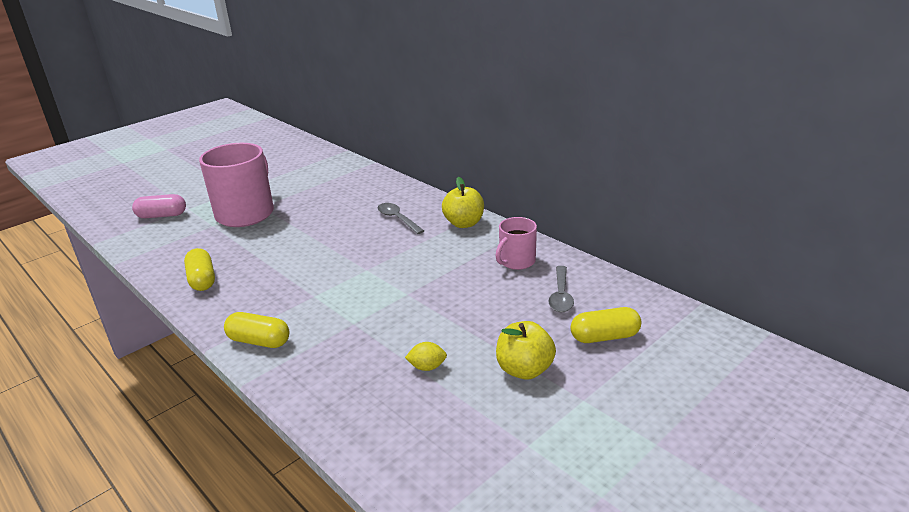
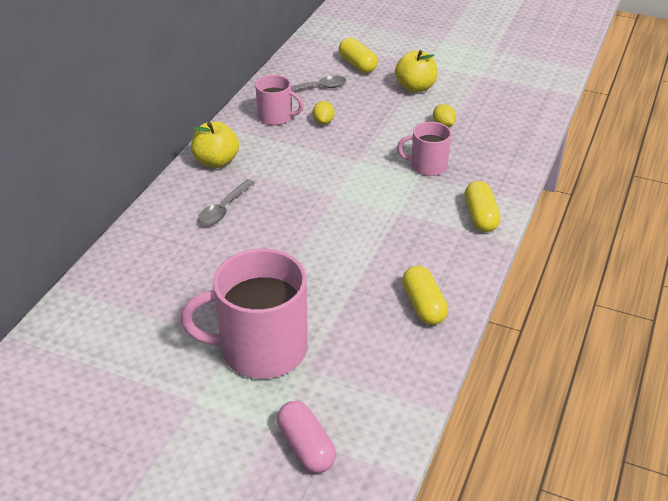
camera: 115 degrees left, 10 degrees up
yellow capsule [184,248,215,291] -> yellow capsule turned 60 degrees counterclockwise [402,266,448,325]
none -> yellow lemon [313,101,335,124]
none -> pink mug [397,122,451,176]

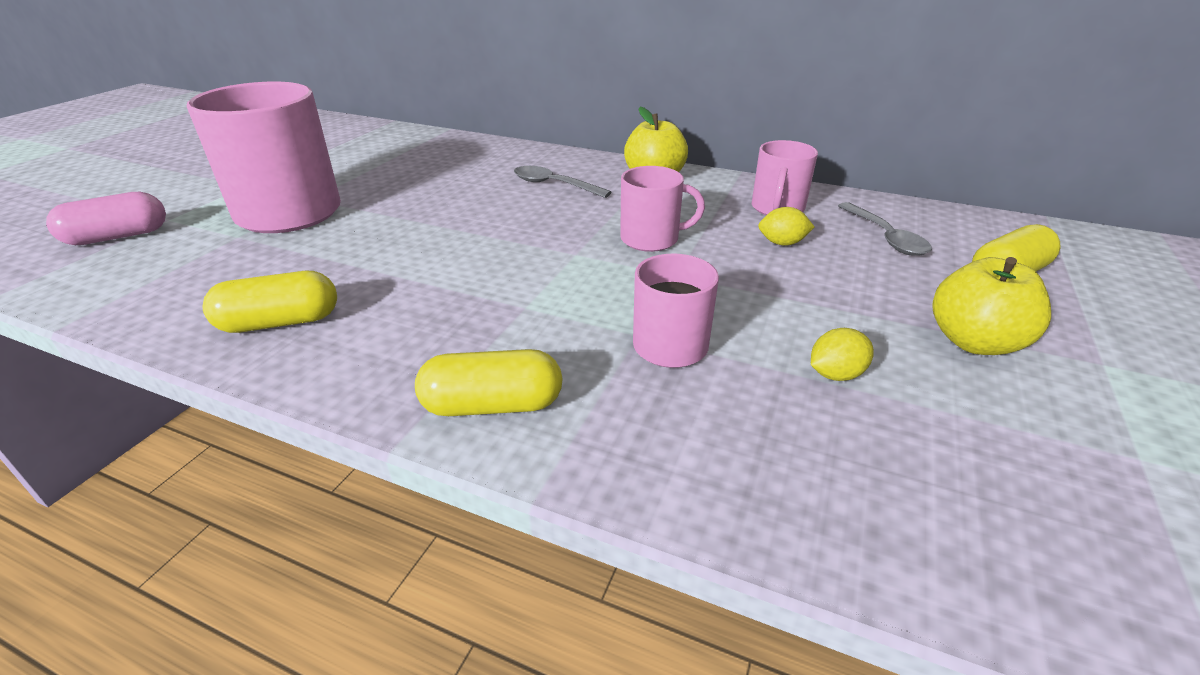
camera: 90 degrees right, 5 degrees down
none -> pink mug [620,166,705,252]

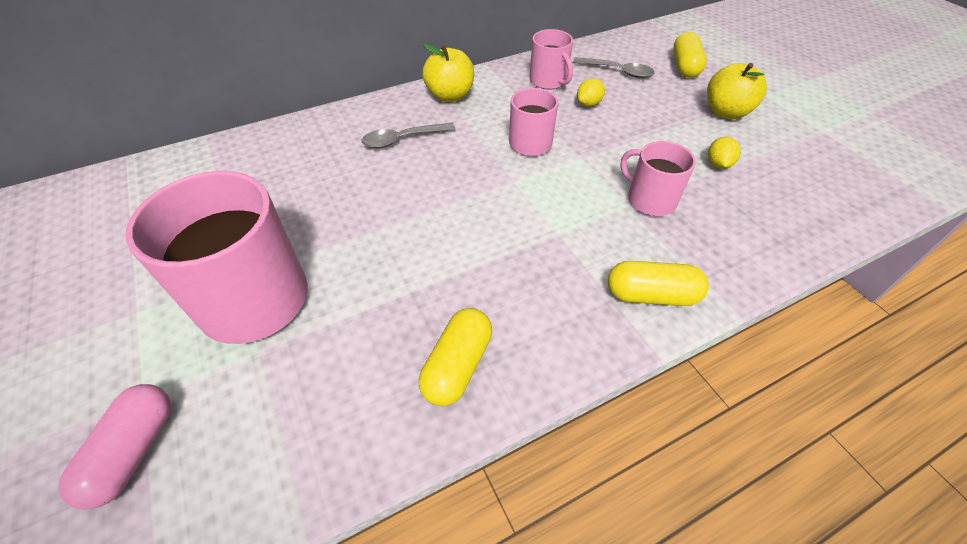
camera: 50 degrees left, 15 degrees up
yellow capsule [415,349,563,416] -> yellow capsule turned 60 degrees clockwise [608,261,709,306]

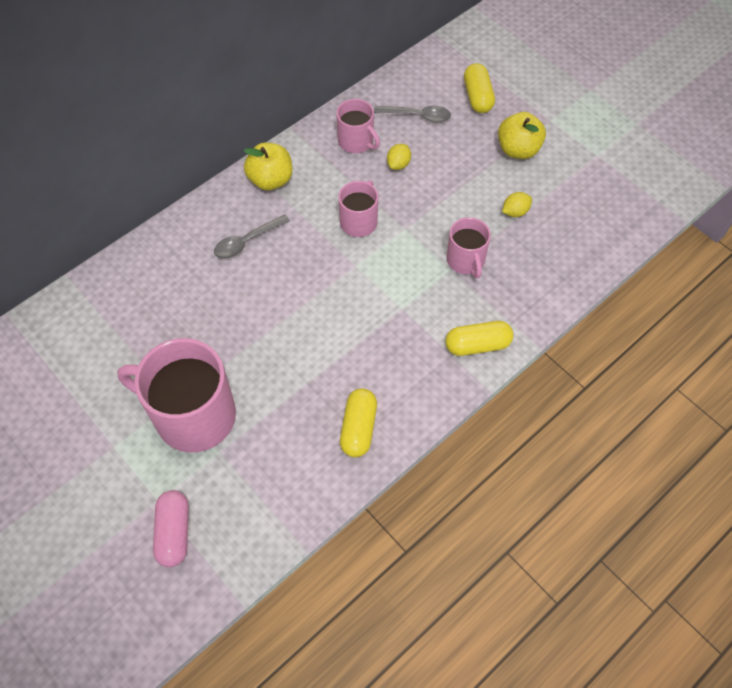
camera: 15 degrees left, 10 degrees up
pink mug [621,141,696,216] -> pink mug turned 135 degrees counterclockwise [447,217,491,278]
yellow lemon [708,137,741,169] -> yellow lemon turned 60 degrees clockwise [502,192,532,217]

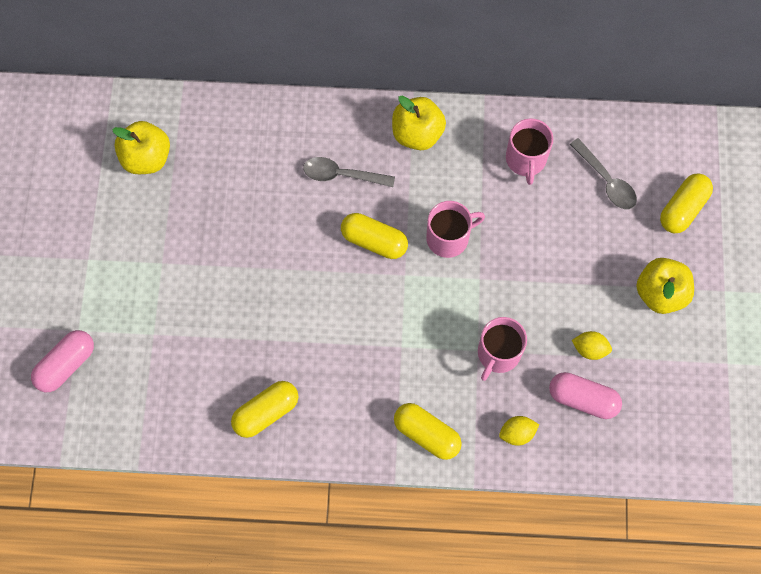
camera: 45 degrees right, 10 degrees up
pink mug [117,338,236,453] -> none
yellow lemon [387,144,411,170] -> yellow lemon moved to [499,416,539,446]
none -> yellow apple [112,121,170,174]
none -> yellow capsule [341,213,408,259]
none -> pink capsule [549,372,622,419]

